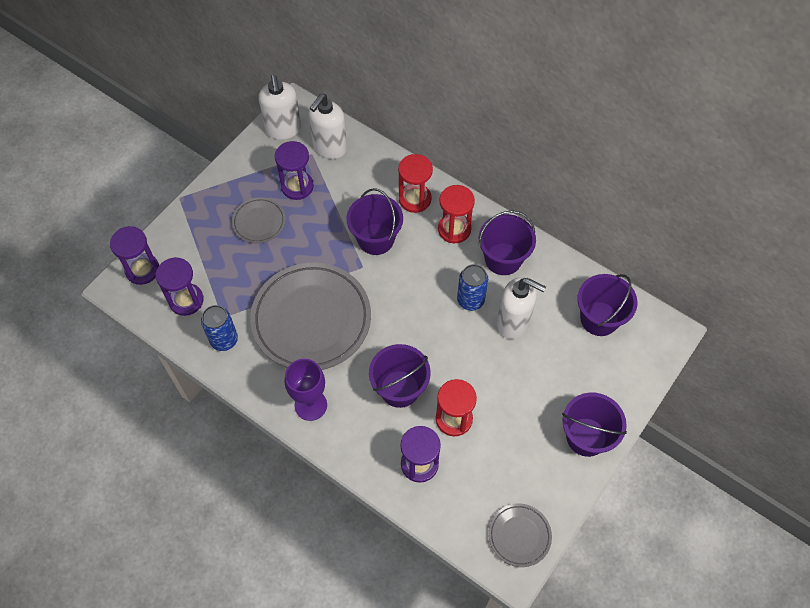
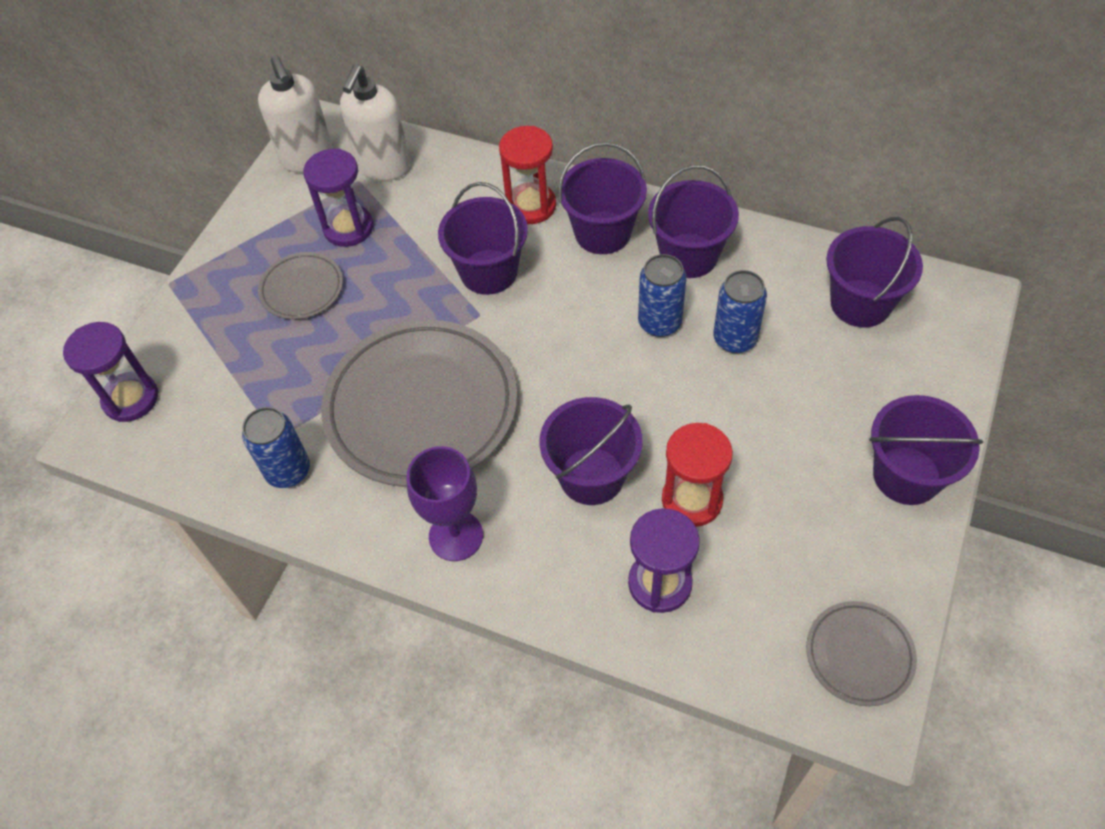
camera: 10 degrees left, 5 degrees down
purple hourglass [156,257,204,316] -> none
red hourglass [438,185,475,243] -> purple bucket [558,142,647,254]
white soap dispenser [497,277,546,339] -> blue can [713,270,767,353]

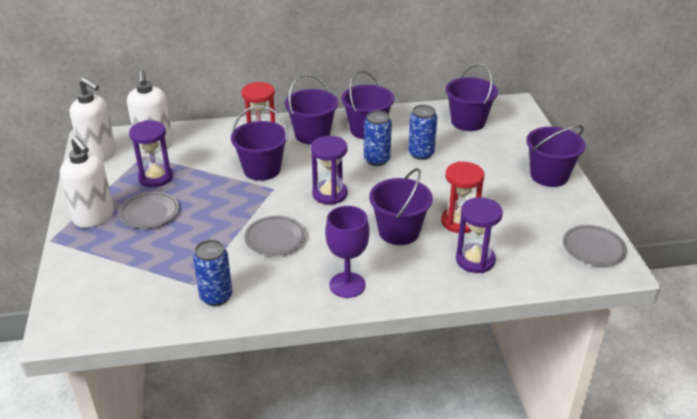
camera: 35 degrees left, 20 degrees down
purple hourglass [63,322,158,422] -> purple hourglass moved to [311,136,348,205]
grey plate [321,320,517,487] -> grey plate [244,216,306,256], size x0.47
none -> white soap dispenser [60,136,114,228]

